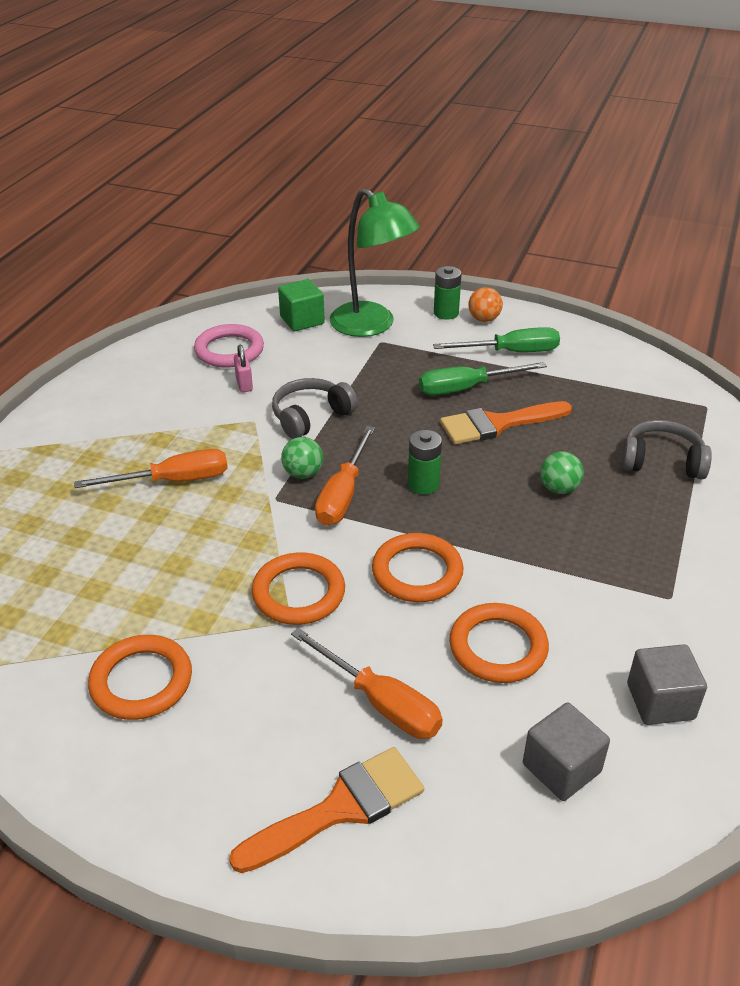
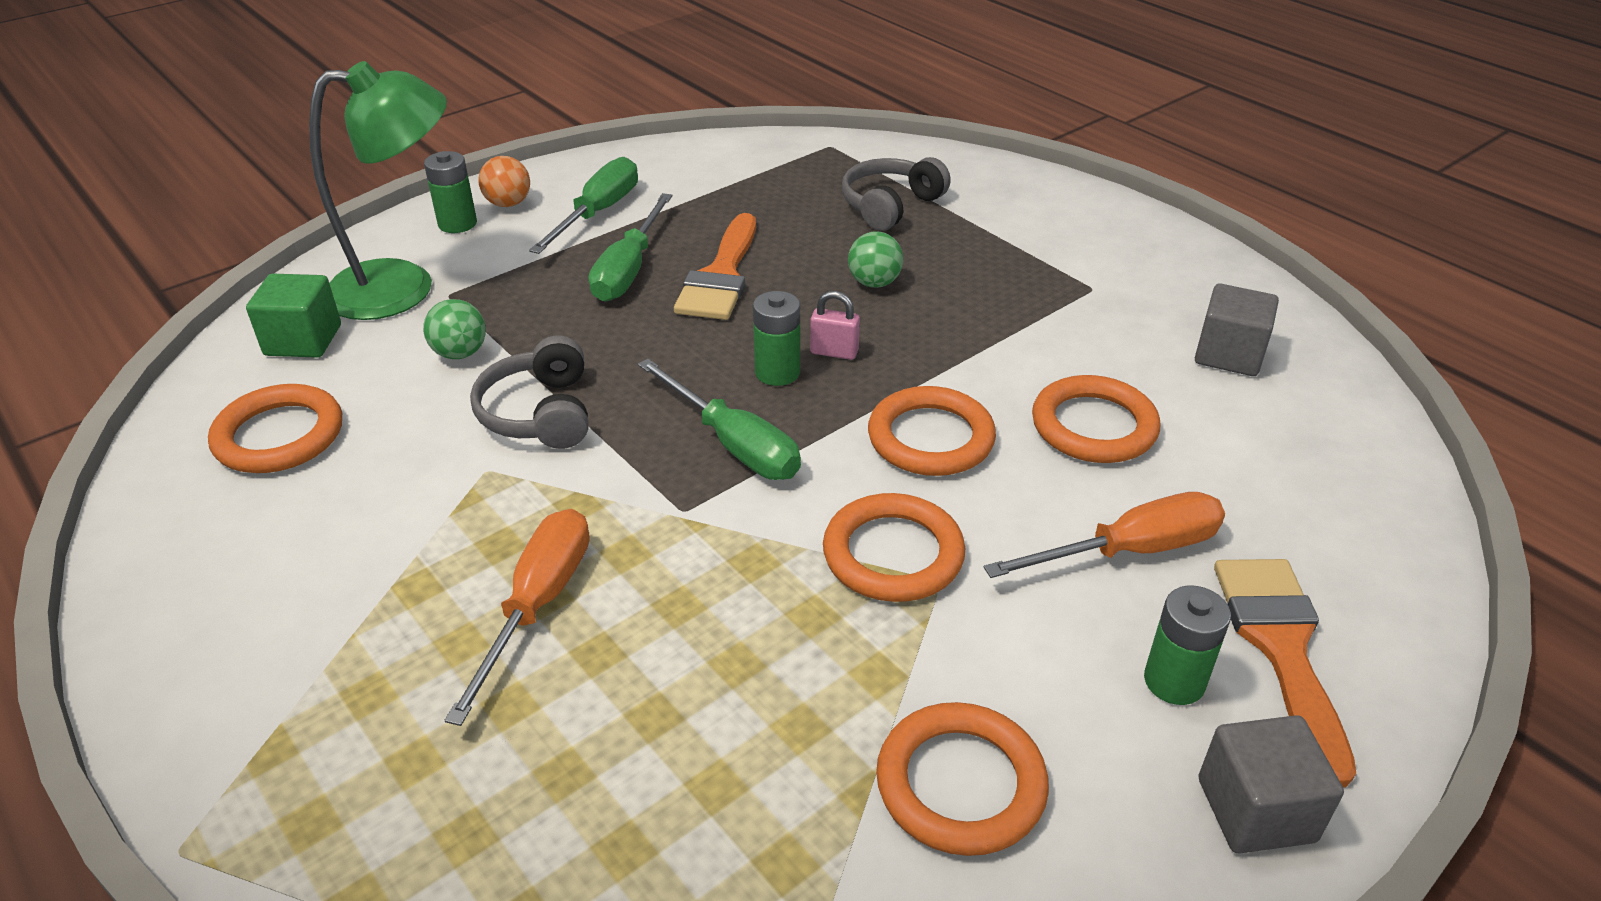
camera: 60 degrees left, 0 degrees up
pink ring [194,324,264,368] -> orange ring [208,384,342,473]
pink padlock [234,344,253,392] -> pink padlock moved to [810,291,860,360]
green ball [281,437,323,479] -> green ball moved to [423,299,486,359]
orange screwdriver [315,426,375,526] -> green screwdriver [638,359,801,480]
grey cube [523,703,610,801] -> grey cube moved to [1199,715,1344,854]
none -> green battery [1144,586,1231,705]

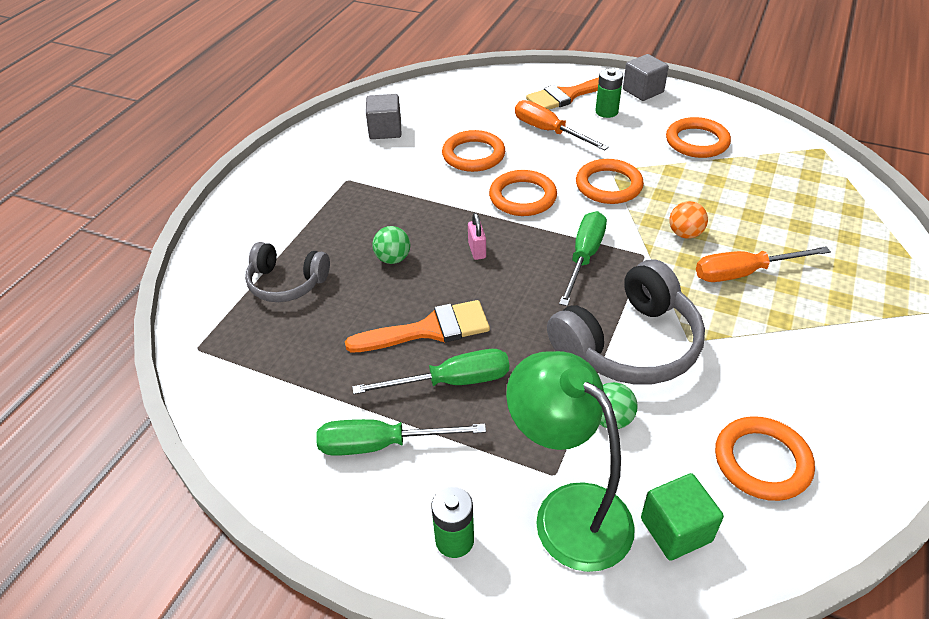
camera: 115 degrees left, 5 degrees up
grey headphones [470,335,588,449] -> grey headphones [547,259,705,385], size x1.63
orange ball [479,156,530,207] -> orange ball moved to [669,201,708,239]
green battery [753,291,800,386] -> none

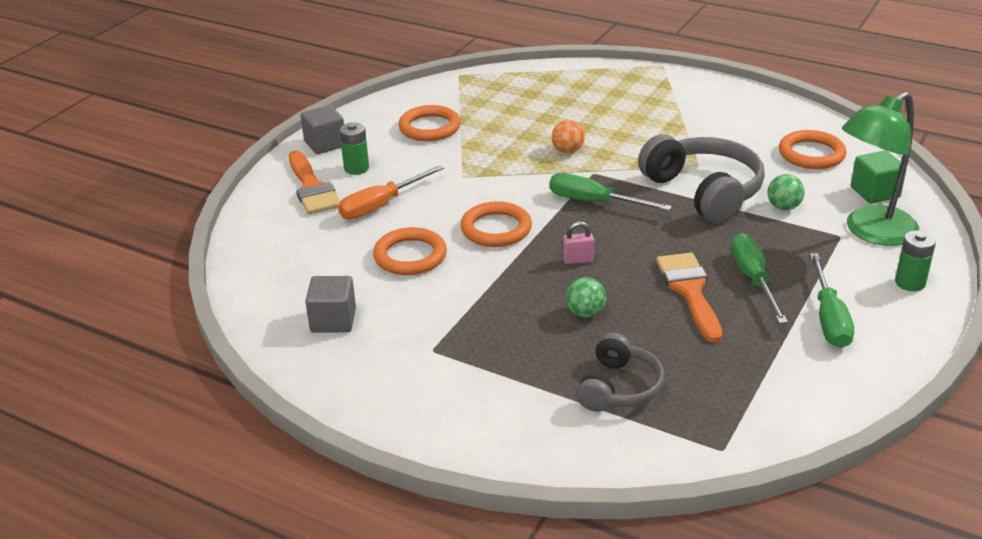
camera: 85 degrees left, 10 degrees down
orange ring [576,159,644,204] -> none
orange screwdriver [696,246,831,282] -> none

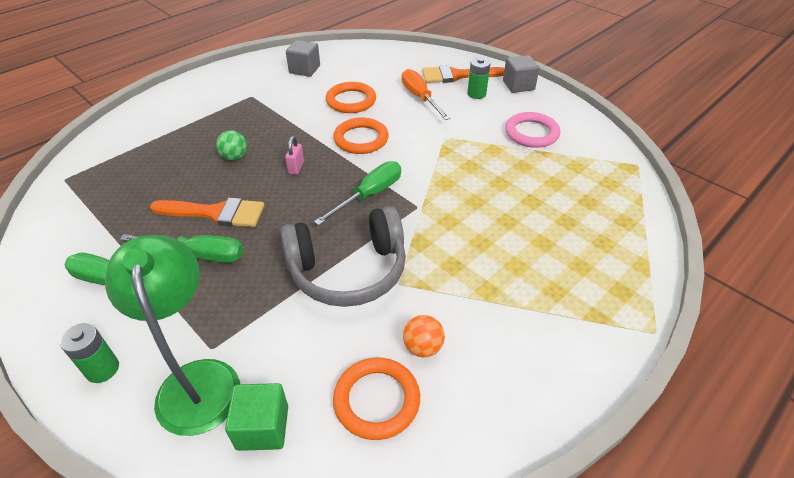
camera: 105 degrees right, 10 degrees up
orange ring [398,105,461,141] -> pink ring [505,112,560,148]
orange ball [552,120,585,153] -> orange ball moved to [403,315,445,357]
grey headphones [576,333,665,412] -> none
green ball [767,174,805,210] -> none

